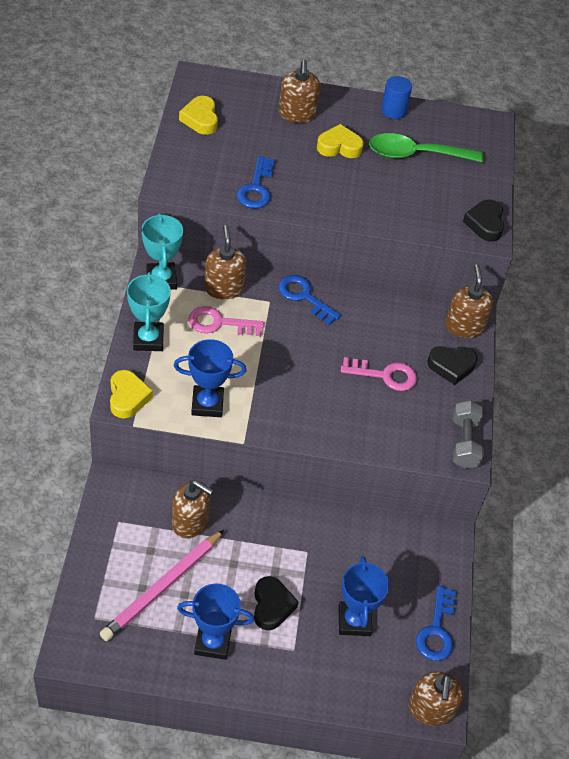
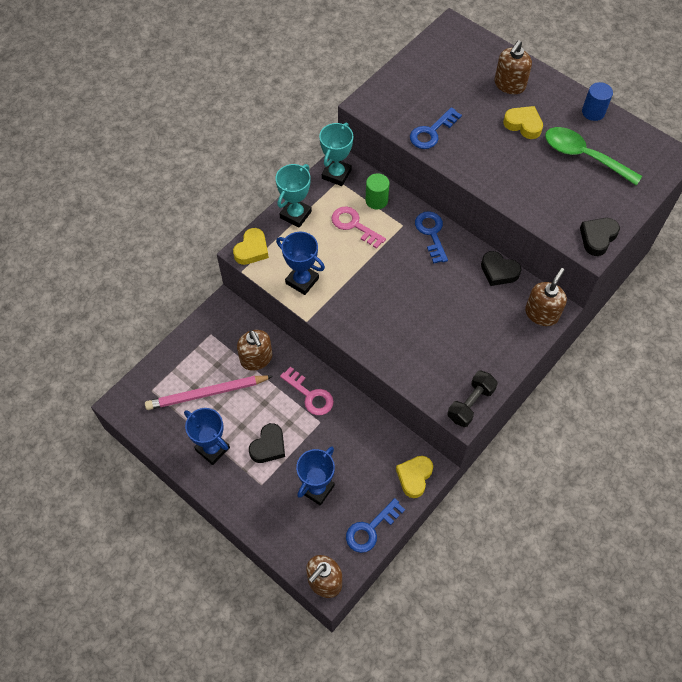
camera: 40 degrees right, 10 degrees up
yellow heart [179,96,218,135] -> yellow heart moved to [396,456,433,498]
brown soap dispenser [204,225,247,299] -> green cylinder [366,173,389,209]
pink key [341,357,417,391] -> pink key moved to [280,367,334,415]
black heart [427,346,478,385] -> black heart moved to [481,251,521,286]
grey dumbbell [453,400,484,469] -> black dumbbell [447,370,498,427]

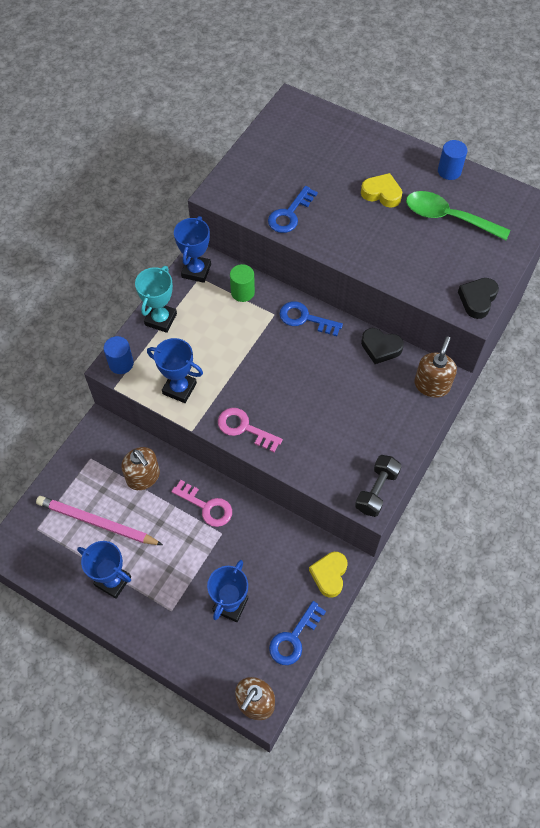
camera: 10 degrees left, 0 degrees up
pink pencil [145,375,273,410] -> pink pencil turned 45 degrees clockwise [36,496,163,545]
yellow heart [233,228,269,265] -> blue cylinder [104,336,134,374]
black heart [249,423,285,463] -> none
turquoise trophy [319,123,353,186] -> blue trophy [174,216,211,283]
pink key [332,207,386,249] -> pink key moved to [218,408,283,452]
blue key [415,211,448,264] -> blue key turned 45 degrees counterclockwise [280,301,343,336]
brown soap dispenser [494,40,532,94] -> none

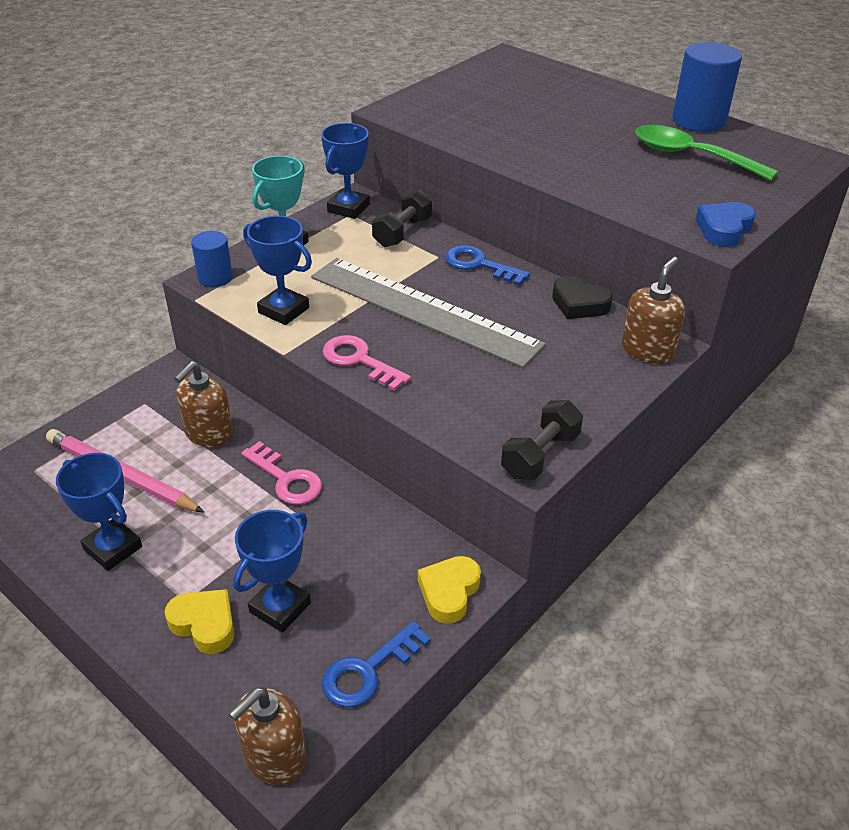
camera: 10 degrees right, 20 degrees down
brown soap dispenser [121,447,160,490] -> brown soap dispenser turned 60 degrees clockwise [174,361,233,447]
green cylinder [230,264,255,302] -> black dumbbell [372,189,432,247]
blue key [268,186,318,233] -> none
yellow heart [361,173,402,208] -> yellow heart moved to [165,589,234,654]
blue cylinder [438,140,468,180] -> blue cylinder [672,42,742,132], size x1.68
black heart [458,278,499,319] -> blue heart [695,202,756,247]
none -> grey ruler [311,258,546,368]

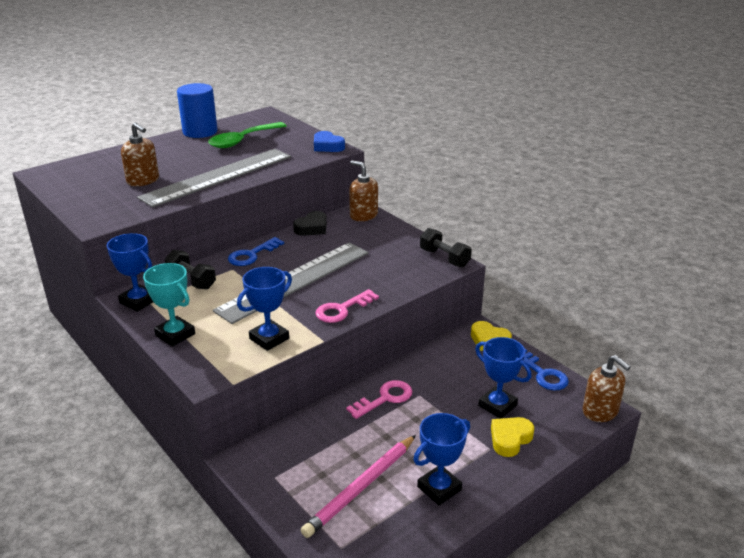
camera: 80 degrees left, 10 degrees down
brown soap dispenser [174,361,233,447] -> brown soap dispenser moved to [121,122,159,186]
blue cylinder [191,231,233,287] -> none
none -> grey ruler [137,149,291,208]

